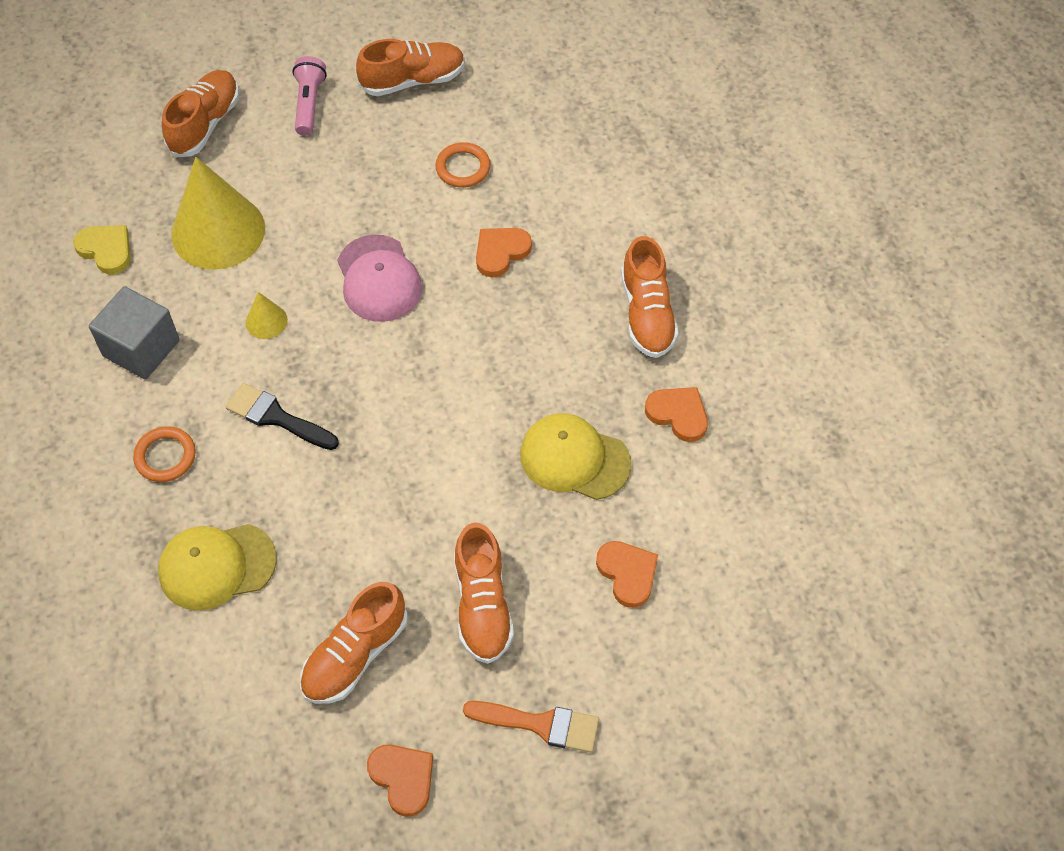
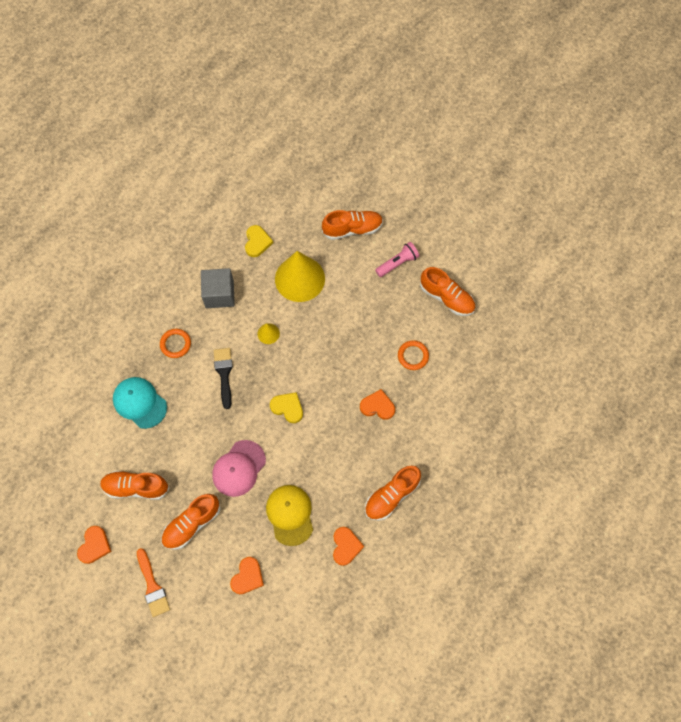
camera: 55 degrees right, 10 degrees up
yellow cap [158,524,277,611] -> turquoise cap [113,377,167,429]
pink cap [337,235,422,322] -> pink cap moved to [212,440,266,497]
none -> yellow heart [270,392,303,423]

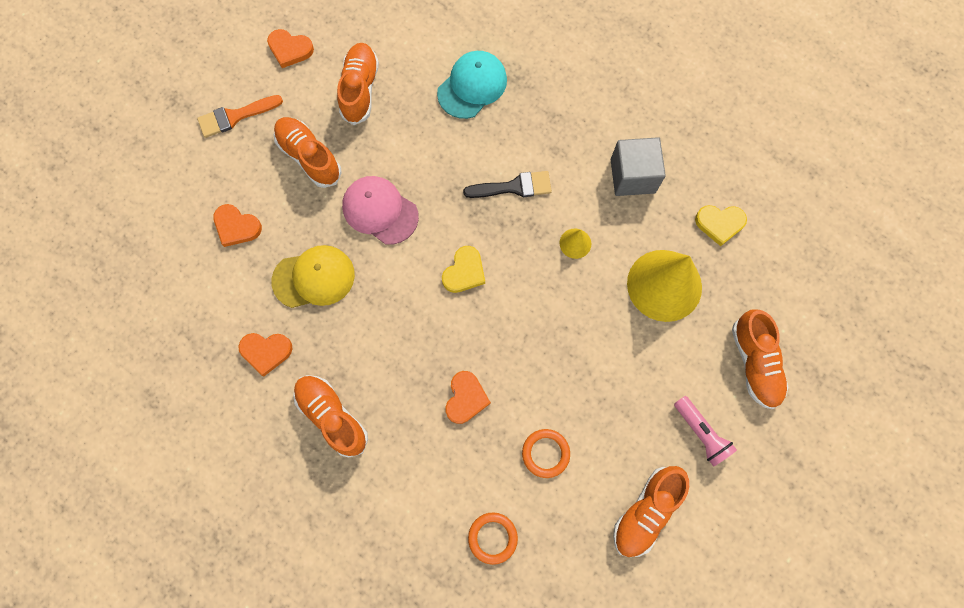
camera: 90 degrees right, 5 degrees up
orange ring [160,329,191,358] -> orange ring moved to [468,512,518,565]

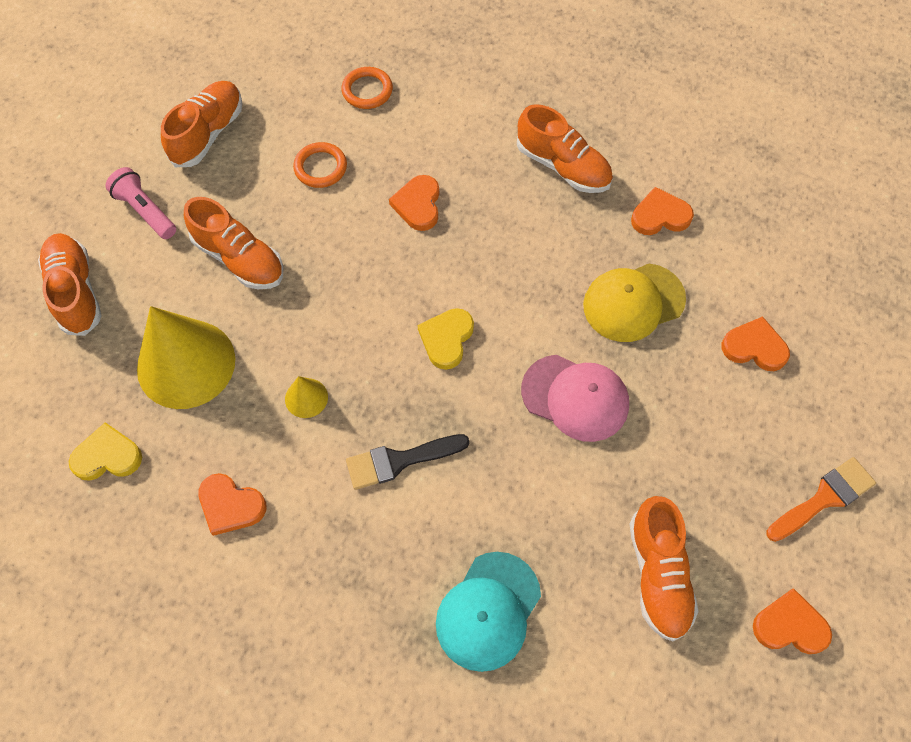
camera: 170 degrees right, 10 degrees down
orange shoe [274,117,342,188] -> orange shoe moved to [184,197,284,289]
grey cube [611,137,666,196] -> orange heart [198,473,267,536]

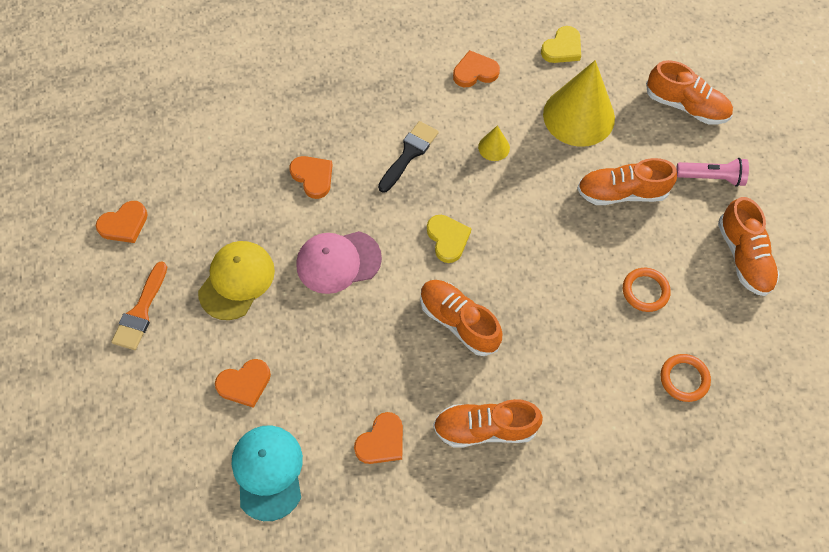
camera: 140 degrees right, 0 degrees up
orange heart [389,175,439,231] -> orange heart moved to [290,156,333,199]
turquoise cap [436,552,541,672] -> turquoise cap moved to [231,425,303,521]
yellow cap [583,264,686,342] -> yellow cap moved to [198,241,275,320]
orange shoe [629,496,699,641] -> orange shoe moved to [420,280,503,356]

